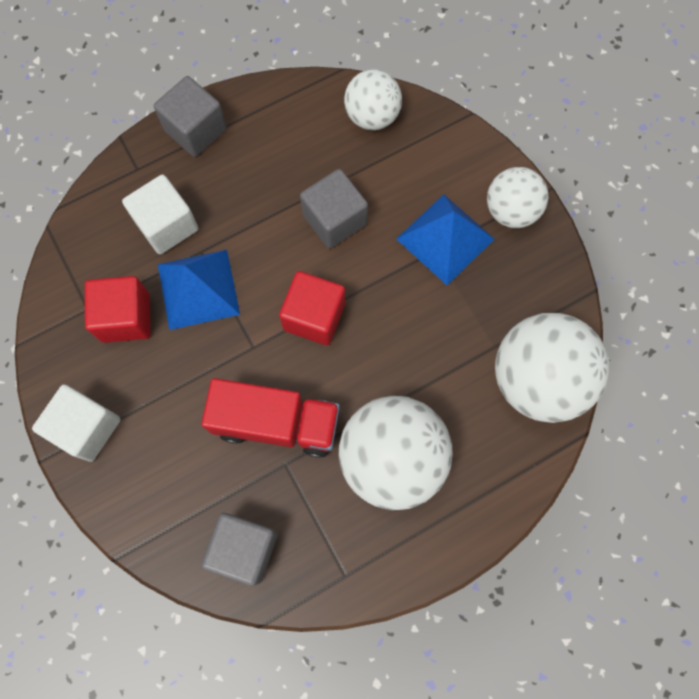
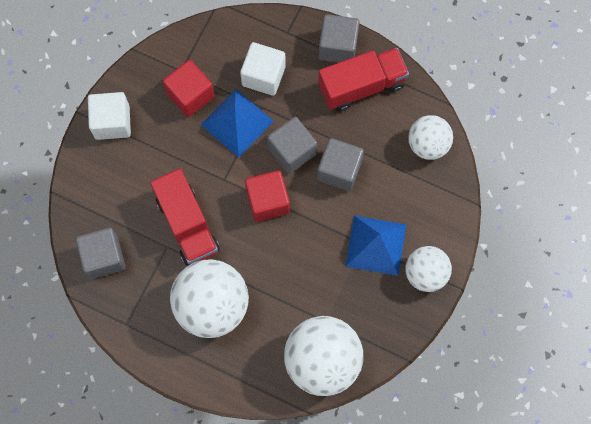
camera: 55 degrees right, 0 degrees up
none -> grey cube [267,117,317,174]
none -> red truck [318,48,409,112]

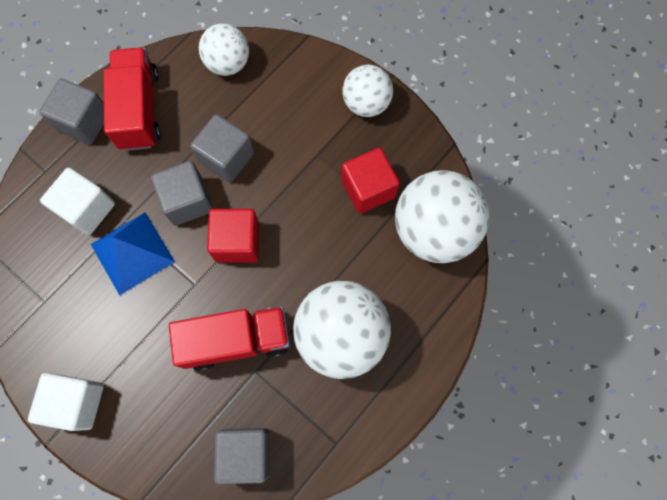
camera: 75 degrees left, 0 degrees up
red cube [163,60,215,117] -> red cube moved to [341,148,400,214]
blue pyramid [345,215,407,276] -> none

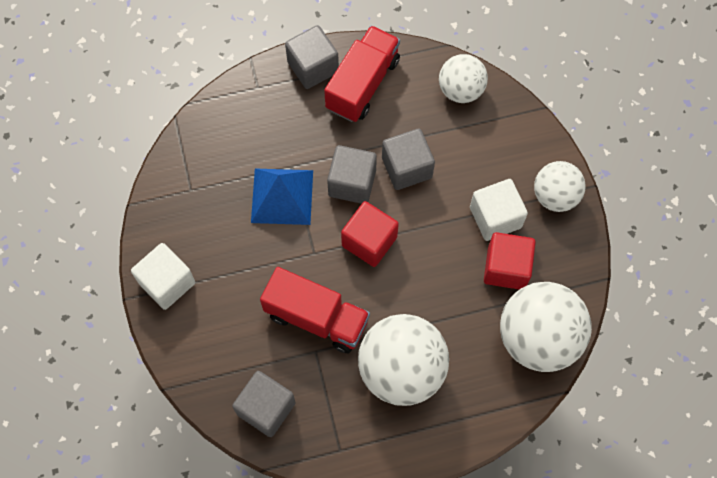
camera: 35 degrees right, 5 degrees down
white cube [40,168,115,235] -> white cube moved to [470,179,528,241]

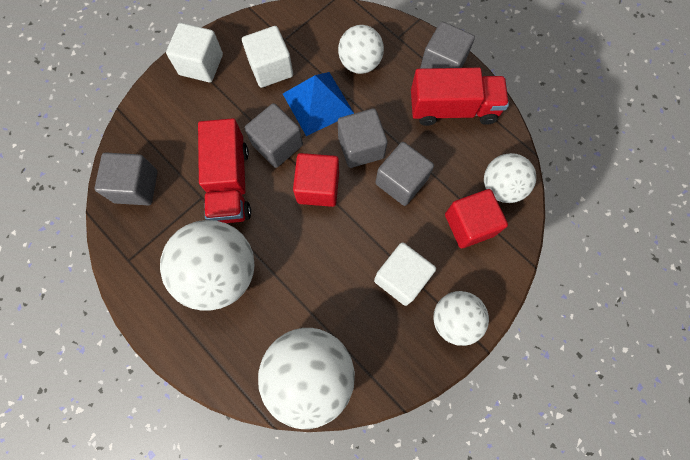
camera: 60 degrees right, 5 degrees up
red cube [484,232,536,290] -> red cube moved to [445,189,508,248]
none -> white cube [242,26,293,88]
none -> grey cube [245,103,303,168]
none -> white ball [338,25,384,74]

